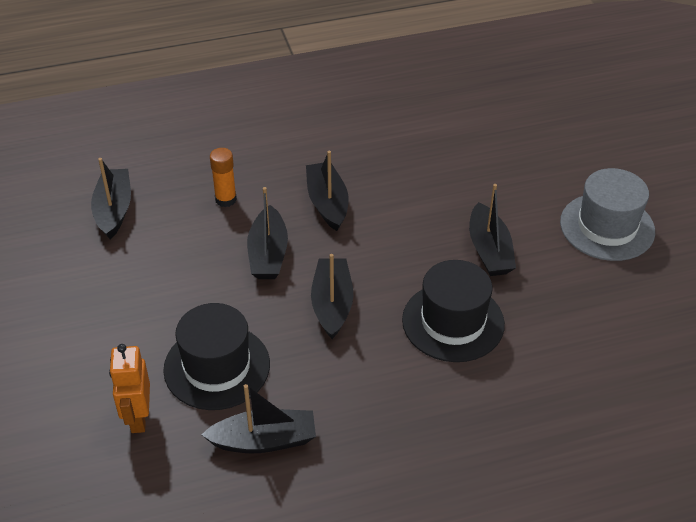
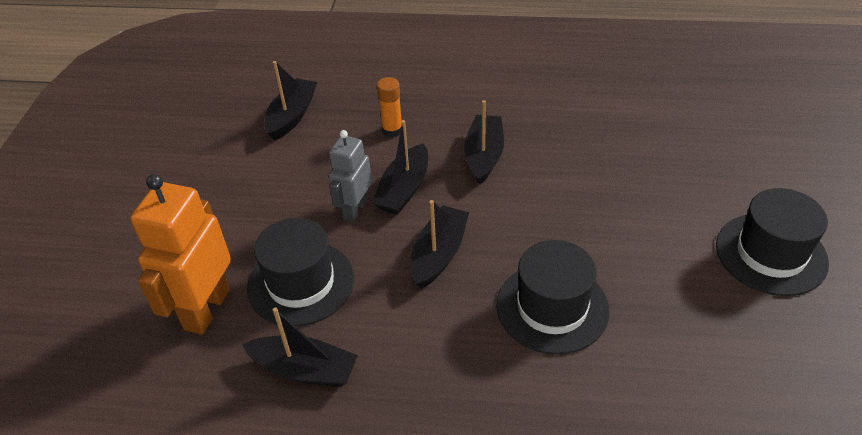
camera: 25 degrees right, 0 degrees up
orange robot [109,344,150,433] -> orange robot [130,174,231,335], size x1.61
black boat [469,184,516,276] -> none
grey hat [560,168,655,261] -> black hat [716,188,829,296]
none -> grey robot [329,130,372,222]

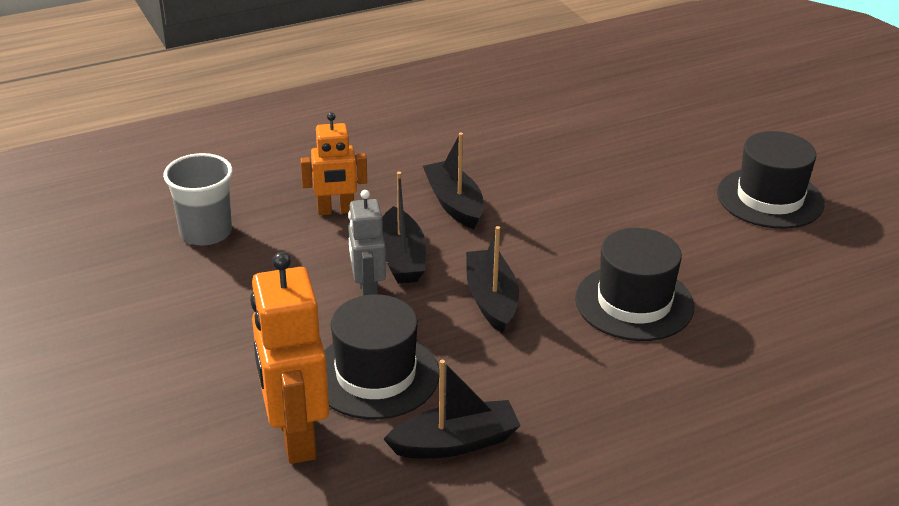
camera: 35 degrees left, 10 degrees down
black boat [264,61,317,141] -> grey cup [163,153,233,246]
orange glue stick [377,77,402,137] -> orange robot [300,112,367,215]

